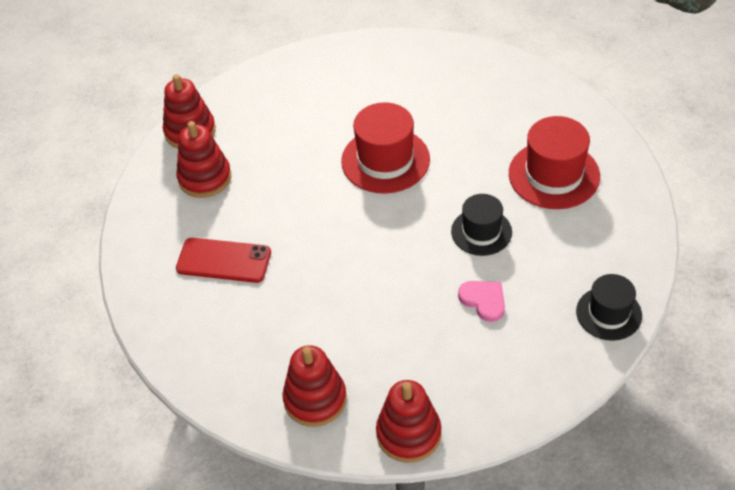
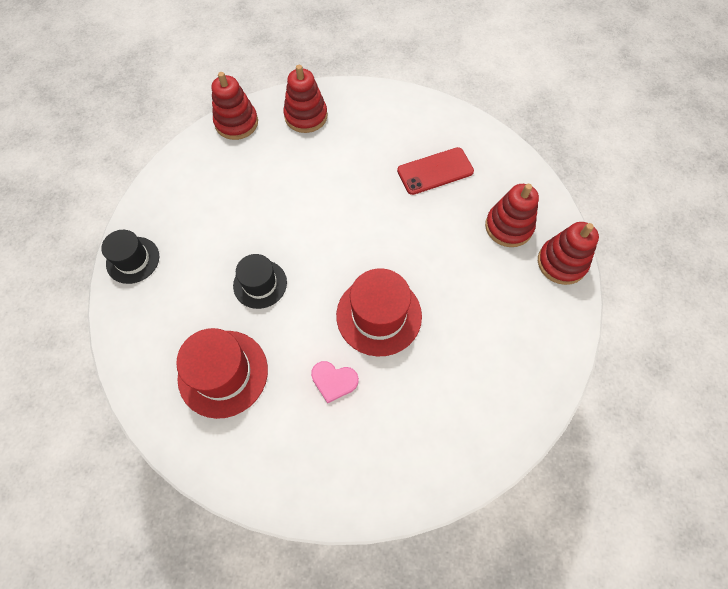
camera: 145 degrees right, 15 degrees up
pink heart [458,281,505,322] -> pink heart moved to [311,361,359,403]

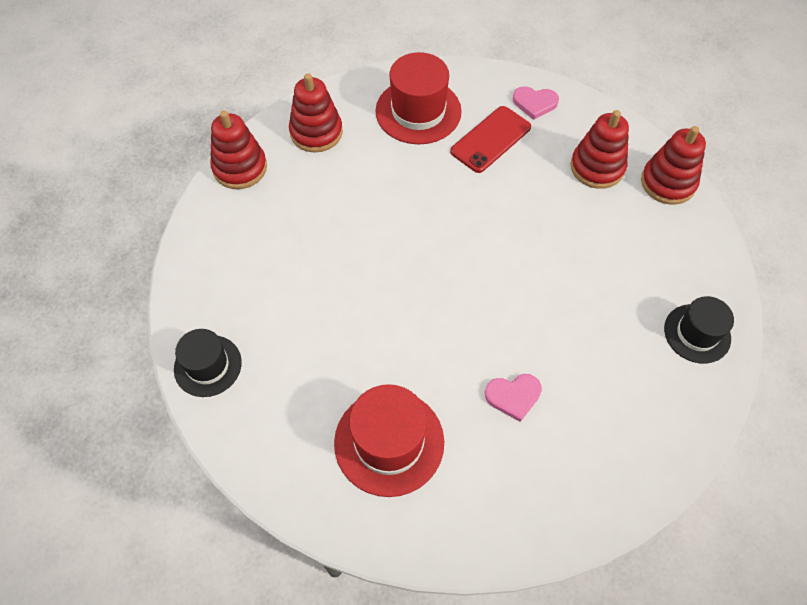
camera: 25 degrees left, 5 degrees down
black hat [233,254,287,309] -> black hat moved to [664,296,734,364]
red hat [336,268,422,357] -> red hat moved to [375,52,462,144]
none -> pink heart [513,86,559,120]

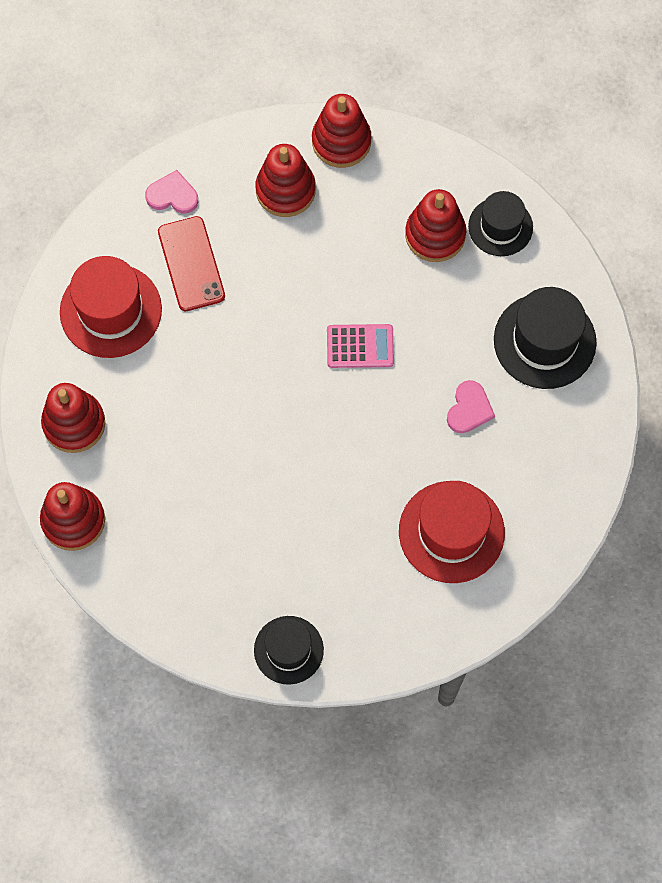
camera: 60 degrees left, 10 degrees up
pink heart [513,86,559,120] -> pink heart turned 120 degrees counterclockwise [145,170,198,214]
none -> pink calculator [327,324,394,368]
none -> red stacking toy [405,189,466,262]
none -> black hat [494,287,597,389]

